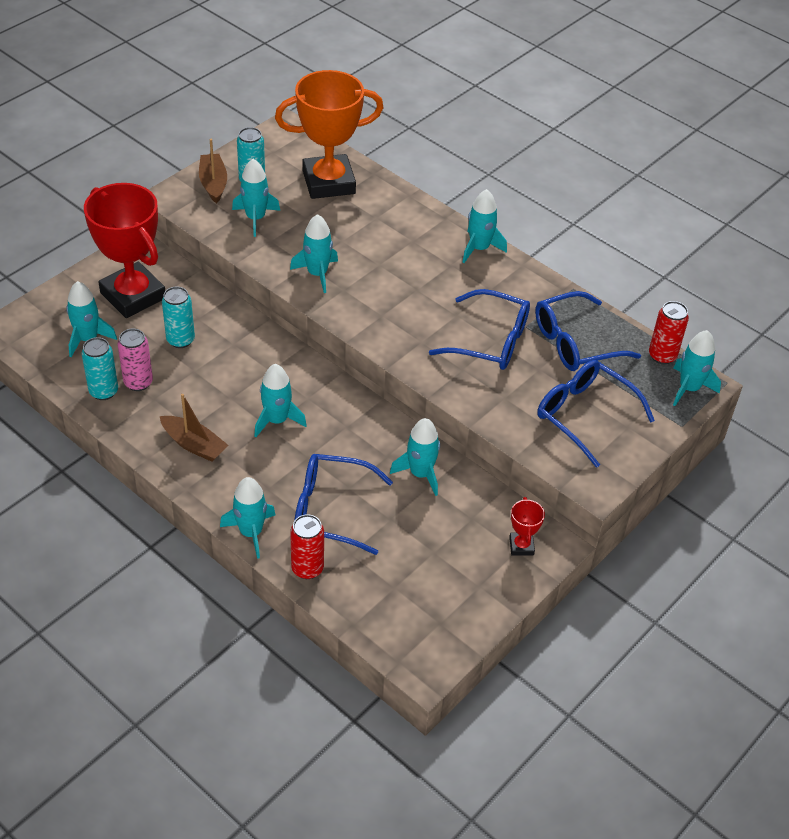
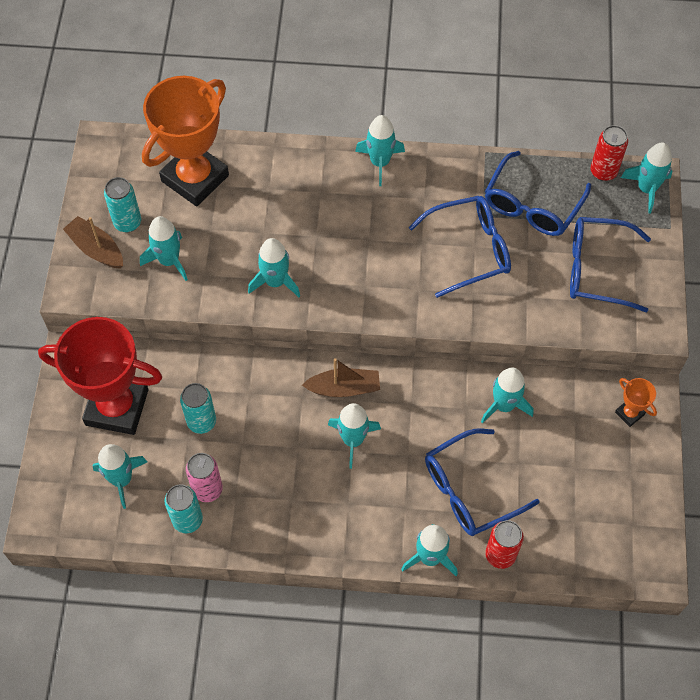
camera: 35 degrees left, 15 degrees up
brown boat [160,394,228,462] -> brown boat moved to [302,358,380,397]
red trophy [509,497,545,556] -> orange trophy [615,378,657,427]

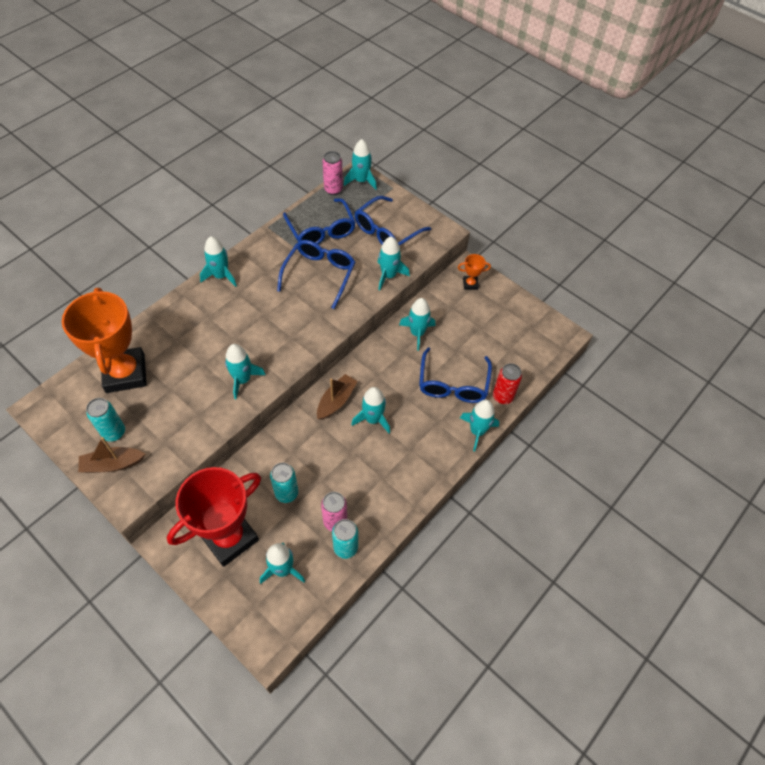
camera: 55 degrees left, 5 degrees down
turquoise rocket [140,216,188,281] -> turquoise rocket moved to [377,236,410,290]
red can [591,125,628,181] -> pink can [323,151,343,195]

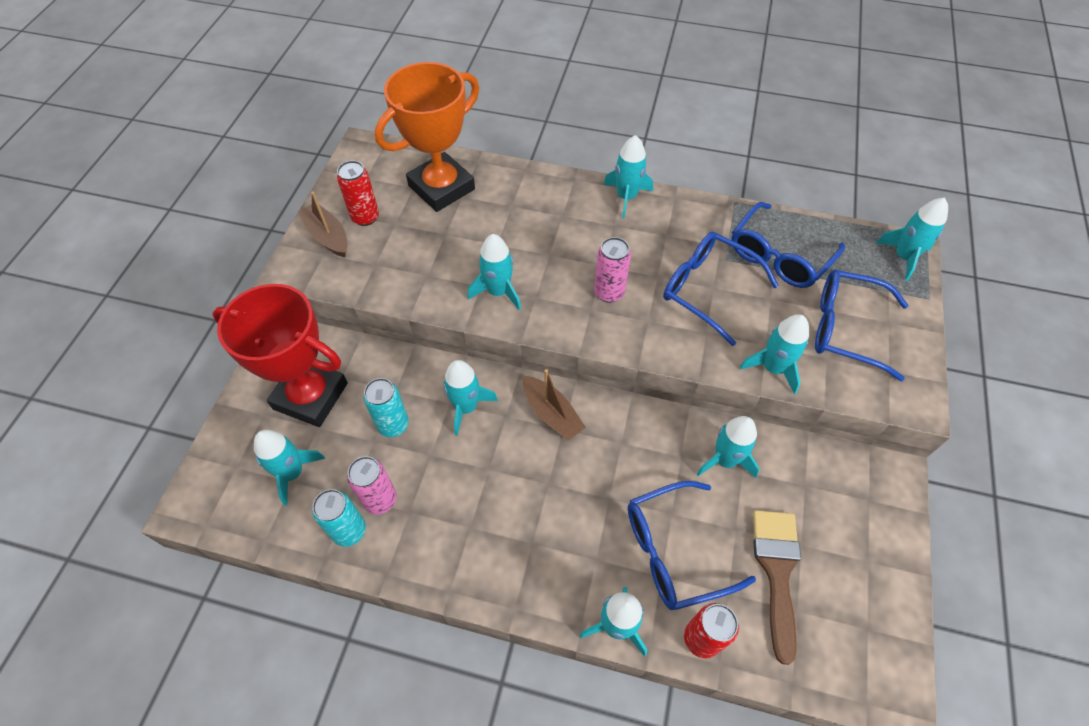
camera: 65 degrees right, 0 degrees up
turquoise can [86,398,125,441] -> red can [337,161,379,226]
blue glasses [277,240,355,309] -> blue glasses turned 135 degrees counterclockwise [663,232,779,346]
brown boat [317,374,358,420] -> brown boat turned 45 degrees clockwise [523,369,586,440]
pink can [323,151,343,195] -> pink can moved to [594,237,631,303]
turquoise rocket [351,387,390,434] -> turquoise rocket moved to [443,360,498,436]
orange trophy [458,254,491,290] -> none
none -> brown brush [753,510,801,665]

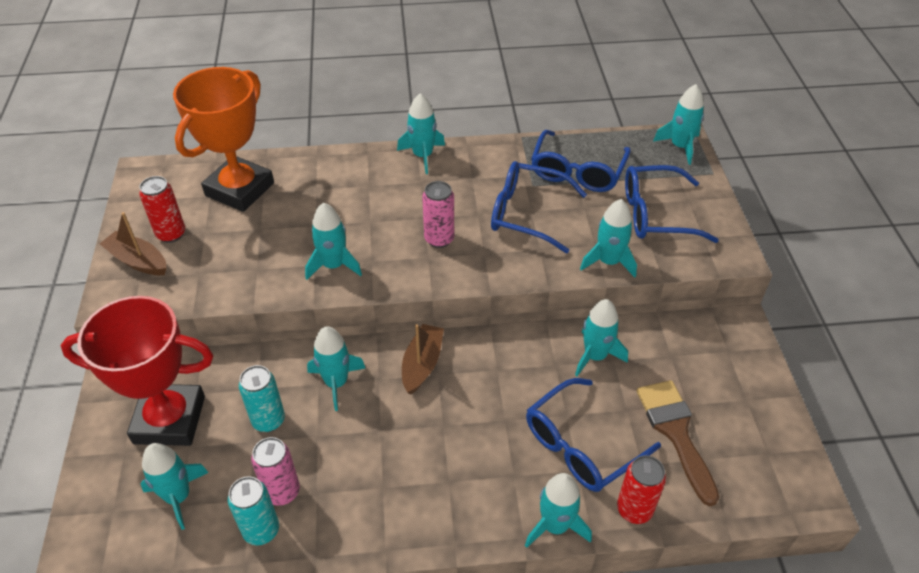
camera: 20 degrees left, 10 degrees down
brown boat [523,369,586,440] -> brown boat turned 105 degrees counterclockwise [402,324,444,395]

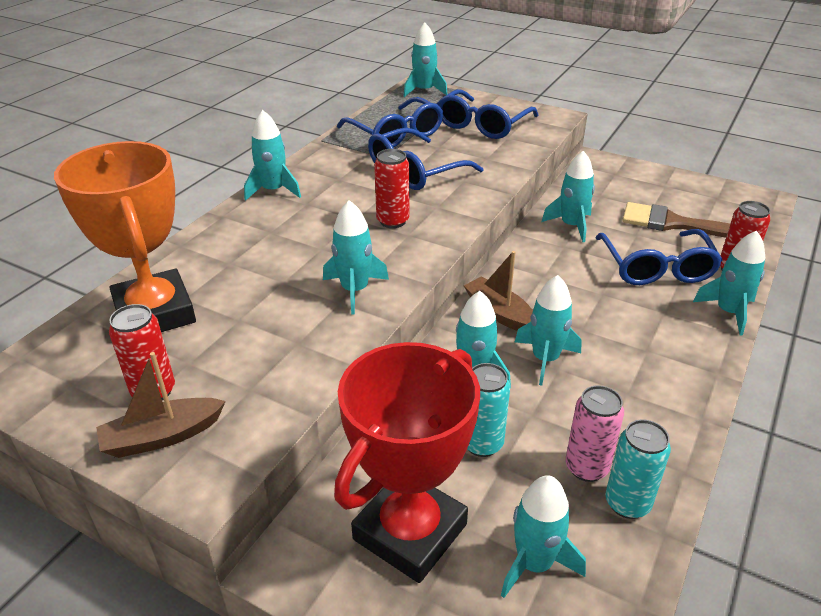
camera: 55 degrees left, 10 degrees down
pink can [422,181,454,248] -> red can [374,149,410,228]
turquoise rocket [580,199,637,277] -> turquoise rocket moved to [515,275,582,385]

